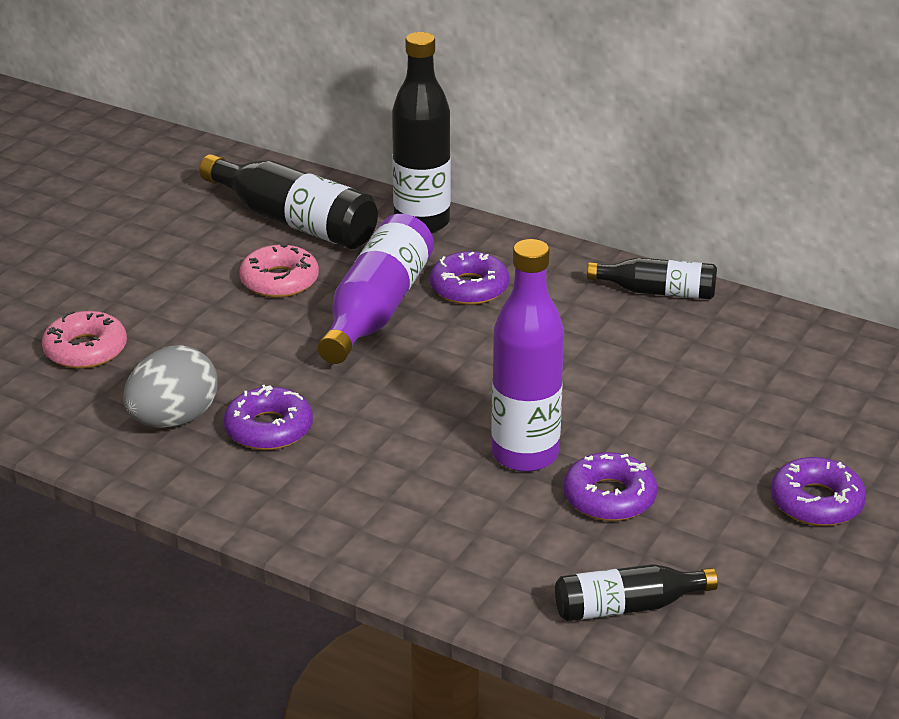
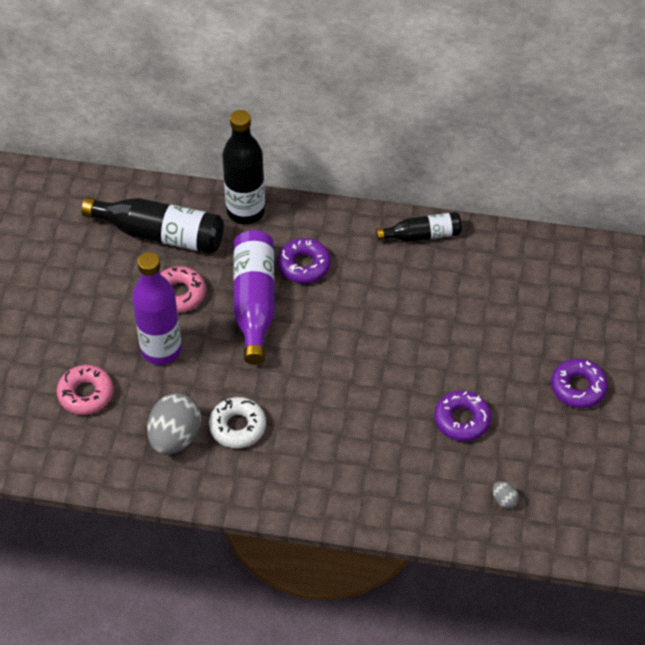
camera: 20 degrees left, 20 degrees up
purple donut [223,385,313,450] -> white donut [209,397,266,448]
purple bottle [491,239,564,472] -> purple bottle moved to [132,252,182,365]
black bottle [555,564,718,621] -> grey egg [492,481,519,509]

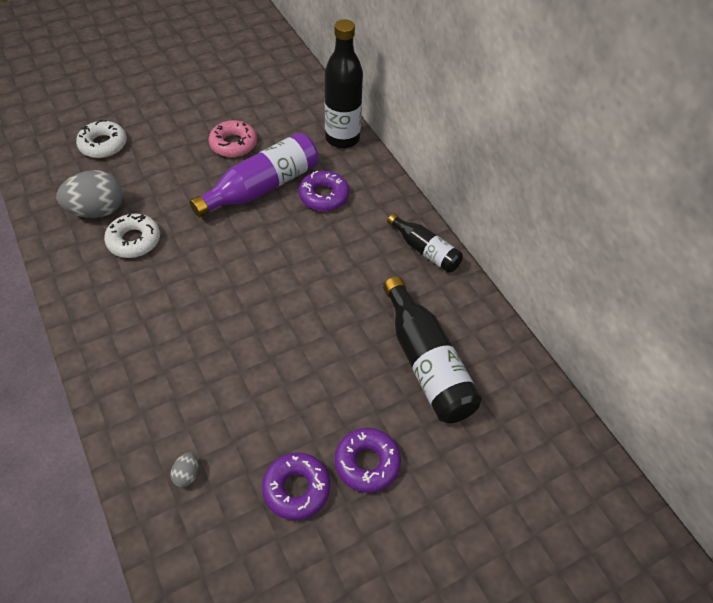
camera: 50 degrees right, 0 degrees up
pink donut [57,365,114,415] -> white donut [76,120,127,158]
black bottle [81,197,224,254] -> black bottle moved to [383,276,482,423]
purple bottle [132,252,182,365] -> none
purple donut [434,390,491,441] -> purple donut moved to [262,453,330,520]

